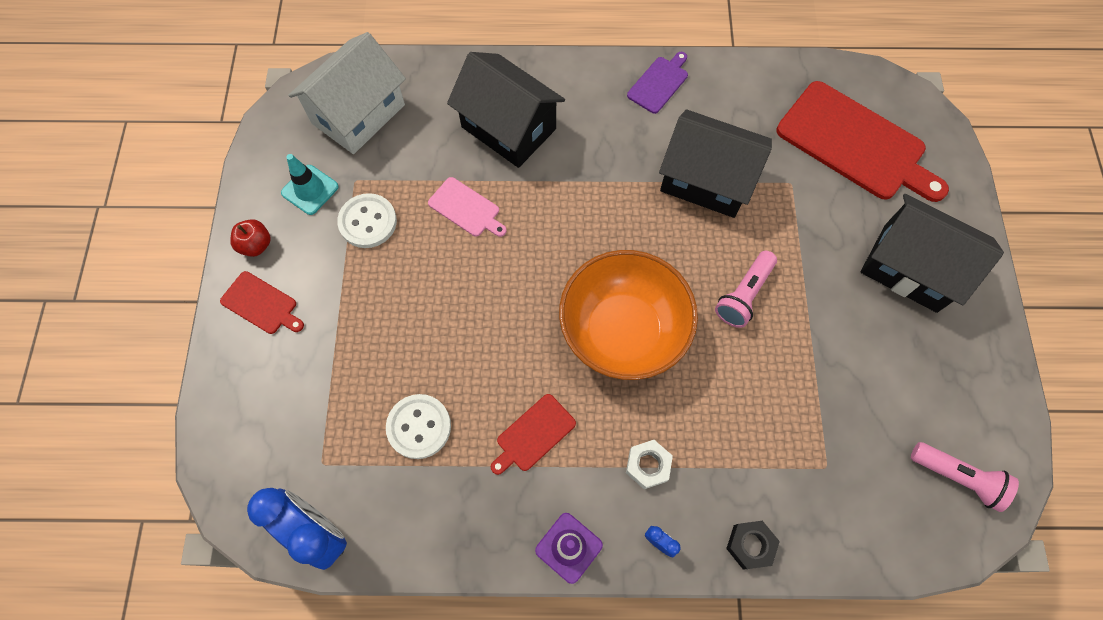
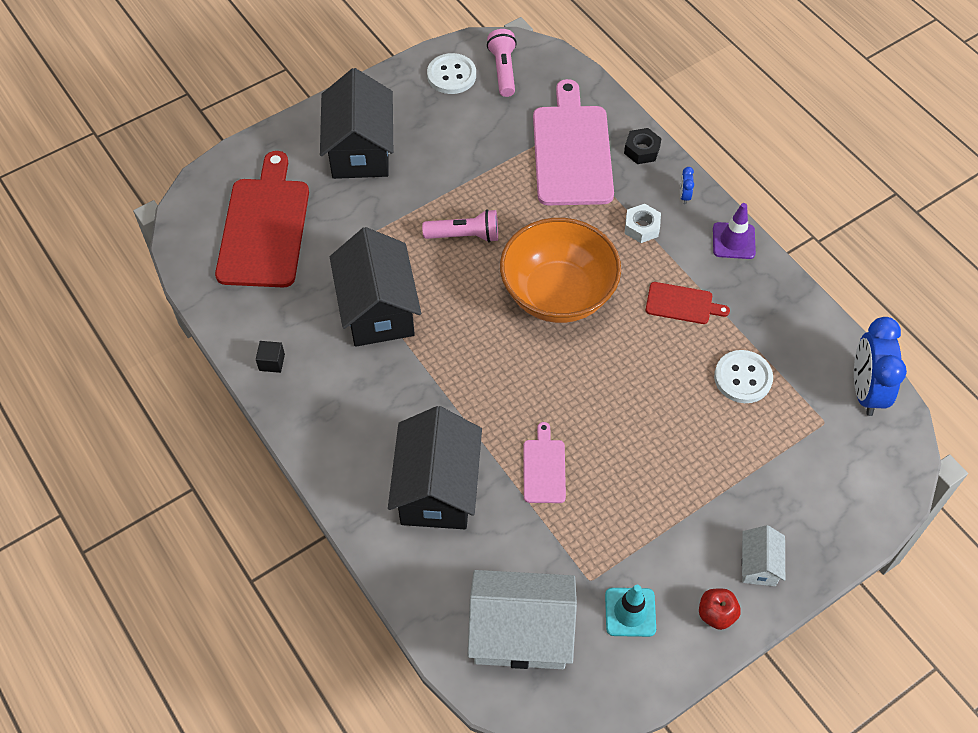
camera: 125 degrees left, 10 degrees down
red cutting board [220,271,304,334] -> white house [742,525,785,586]
white button [337,193,397,248] -> white button moved to [427,53,476,94]
purple cutting board [627,52,688,114] -> none
none -> black cube [256,341,285,373]
none -> pink cutting board [533,79,614,205]

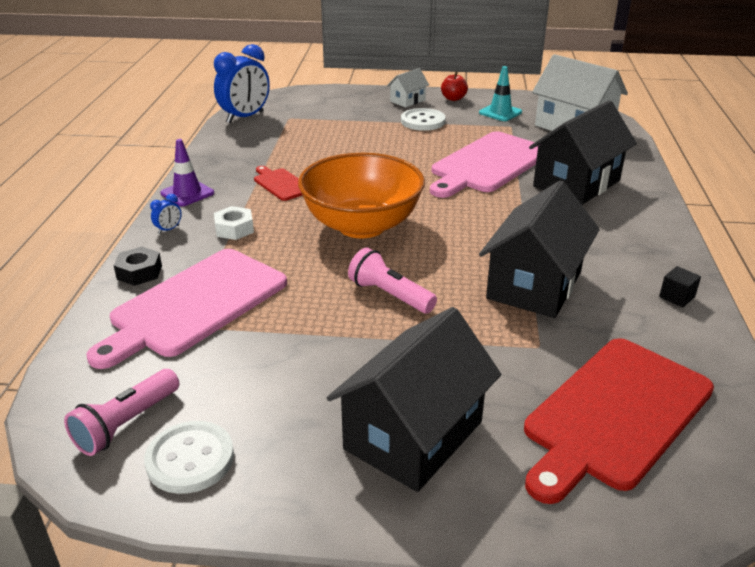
camera: 140 degrees left, 25 degrees down
pink cutting board [523,422,566,503] -> pink cutting board [430,131,541,198], size x2.10
white button [714,350,773,403] -> white button moved to [401,108,446,131]

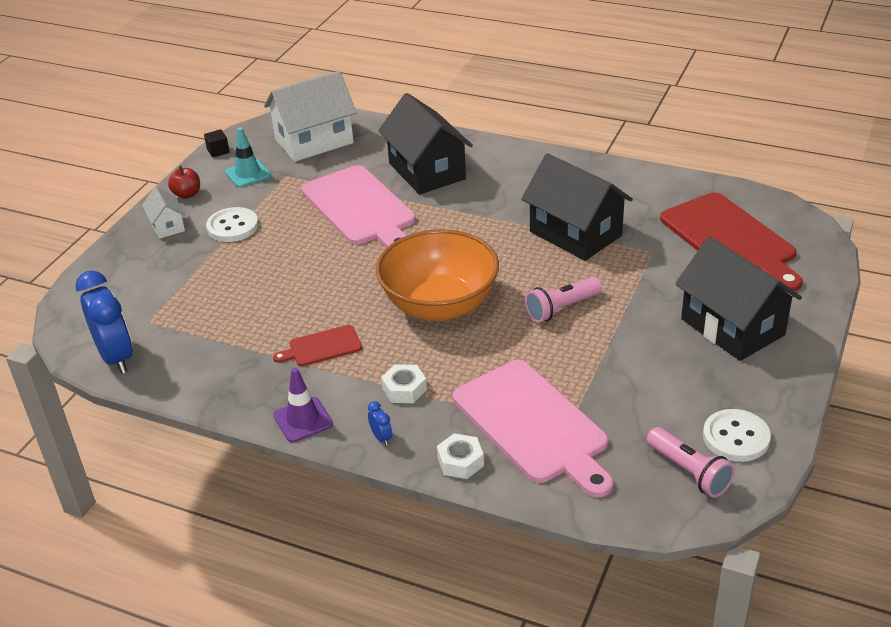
camera: 70 degrees left, 5 degrees up
black nut [113,247,162,286] -> white nut [437,433,484,479]
black cube [659,266,701,307] -> black cube moved to [204,129,230,158]

